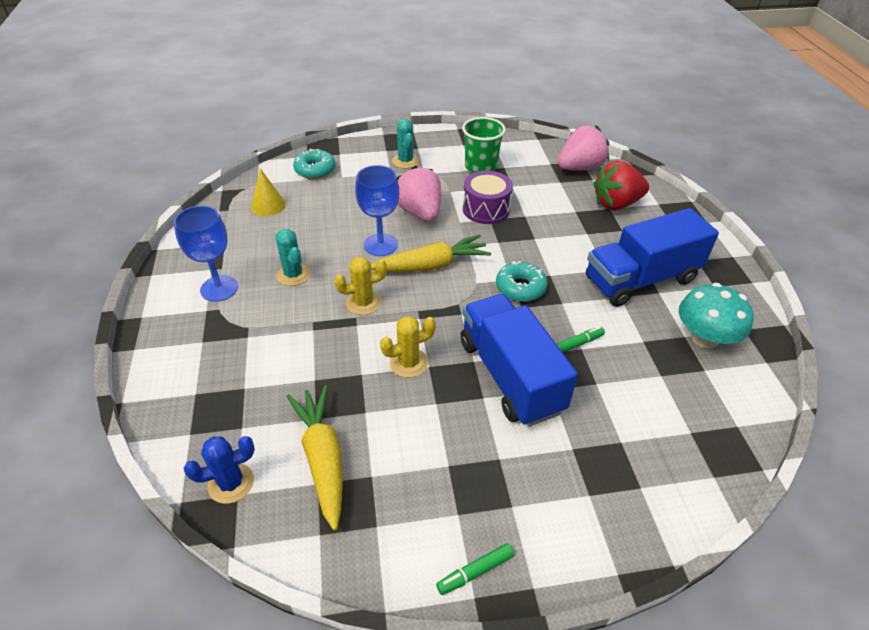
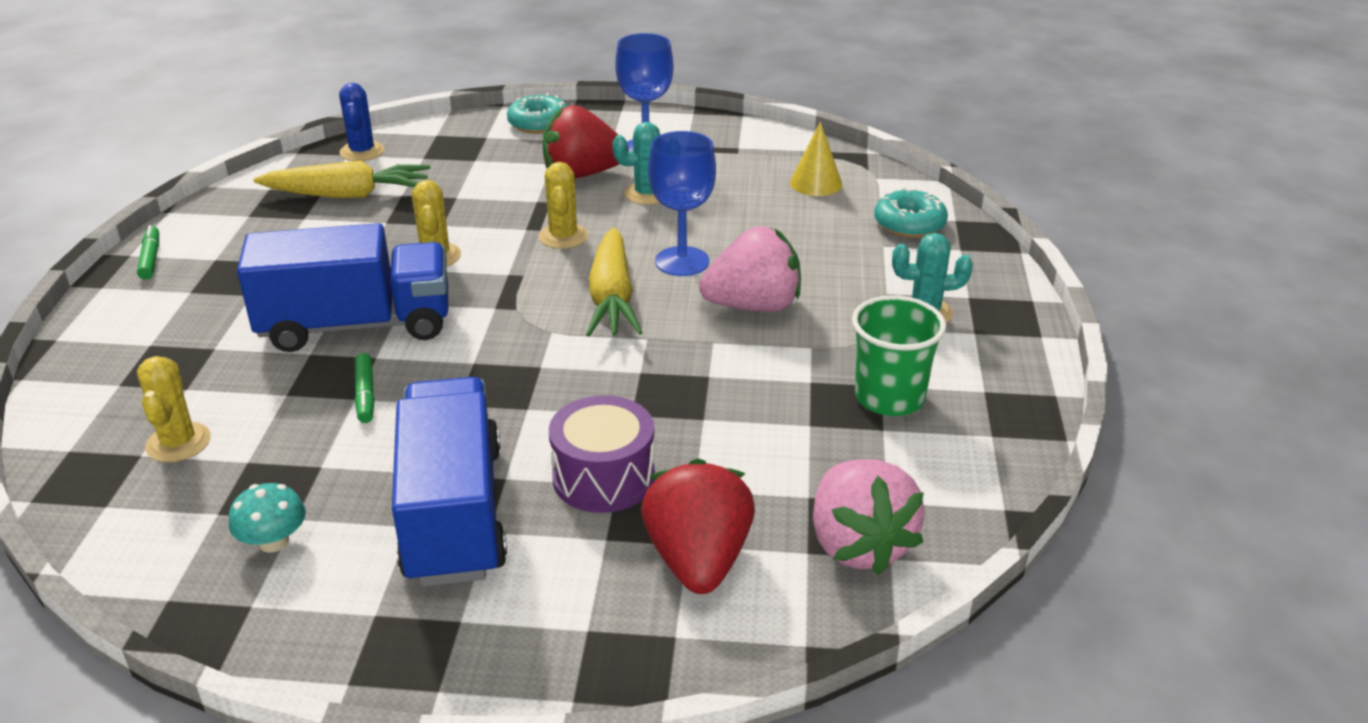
camera: 105 degrees right, 10 degrees down
purple drum [463,171,513,224] -> purple drum moved to [549,395,655,513]
turquoise donut [496,261,548,302] -> turquoise donut moved to [507,93,568,134]
turquoise mushroom [679,283,754,348] -> turquoise mushroom [229,483,306,553], size x0.58
none -> yellow cactus [137,356,211,462]
none -> red strawberry [542,105,628,178]

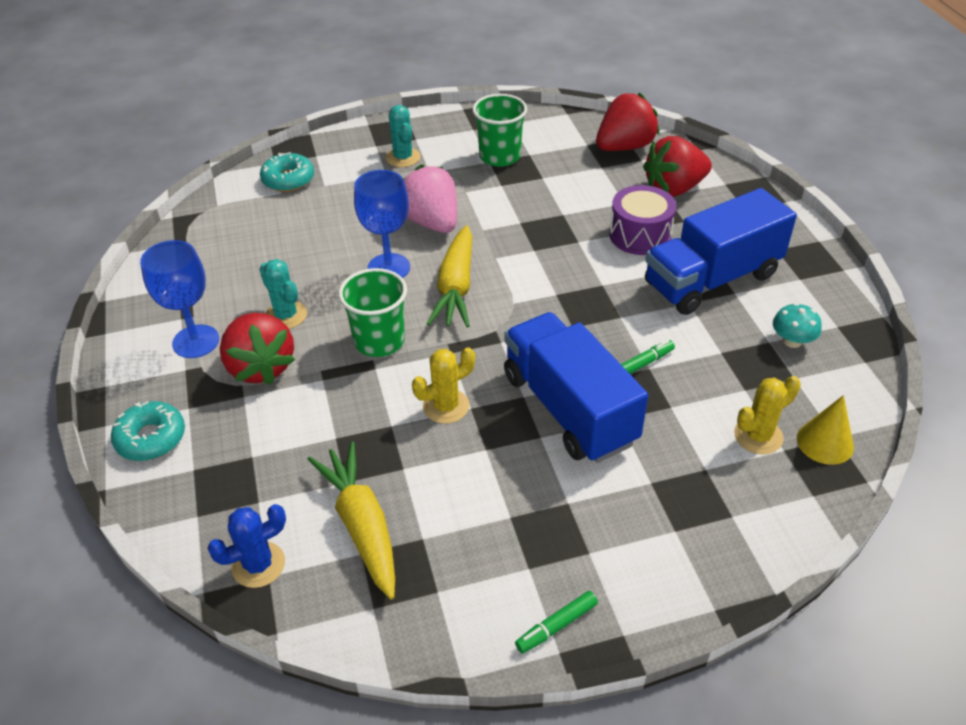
camera: 110 degrees left, 10 degrees up
yellow cactus [539,162,588,249] -> green cup [338,268,407,357]
yellow carrot [586,227,643,337] -> yellow carrot turned 120 degrees clockwise [427,225,472,328]
yellow cone [790,122,842,196] -> yellow cone moved to [797,395,854,465]
pink strawberry [813,459,925,575] -> red strawberry [596,93,659,151]

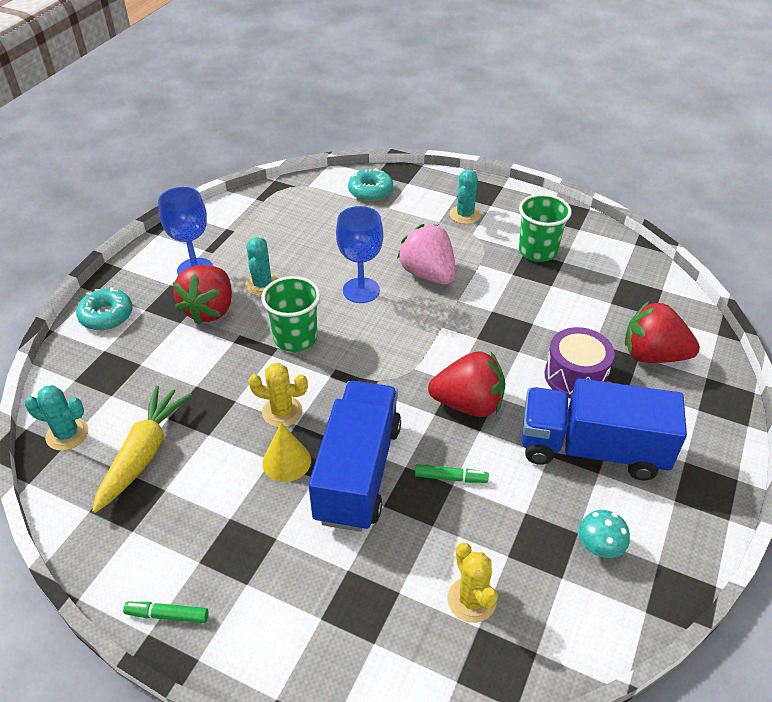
camera: 40 degrees right, 0 degrees up
blue cactus [208,504,286,588] -> turquoise cactus [25,385,88,451]
pink strawberry [403,164,457,233] -> pink strawberry turned 45 degrees counterclockwise [397,224,456,285]
yellow carrot [427,225,472,328] -> none
red strawberry [596,93,659,151] -> red strawberry moved to [428,351,505,417]
yellow cactus [734,376,801,454] -> yellow cactus turned 60 degrees clockwise [448,543,498,623]
yellow cone [797,395,854,465] -> yellow cone moved to [262,423,311,482]

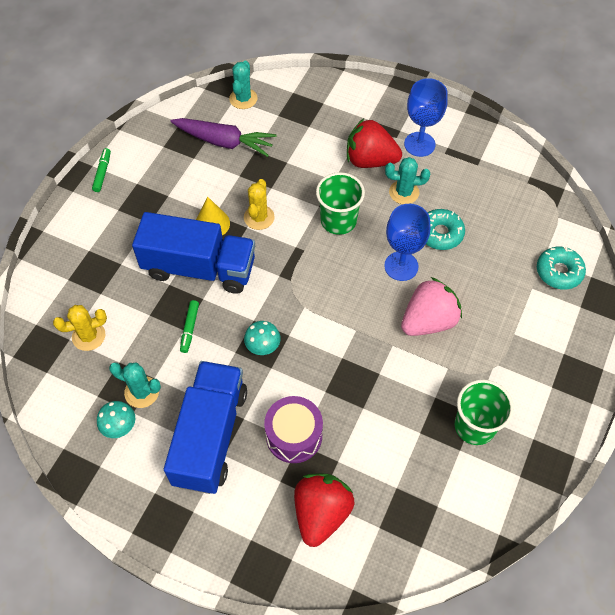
camera: 90 degrees right, 15 degrees up
turquoise donut [76,287,132,330] -> turquoise donut moved to [426,209,465,250]
yellow carrot [92,385,192,513] -> purple carrot [171,118,276,157]
red strawberry [428,351,505,417] -> turquoise mushroom [244,321,281,355]
turquoise cactus [450,169,481,224] -> turquoise cactus moved to [109,362,161,408]

